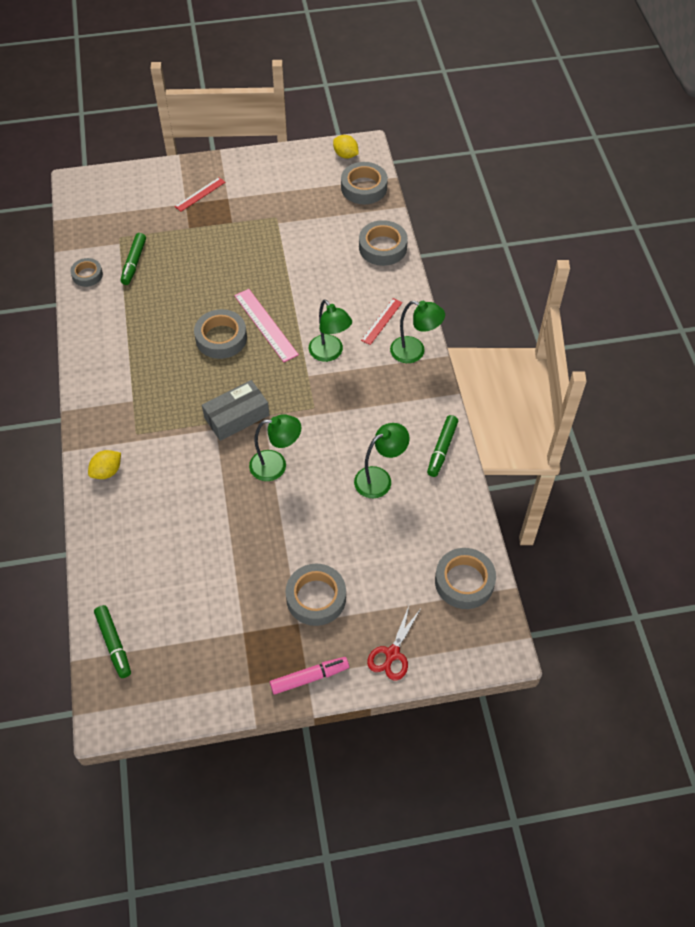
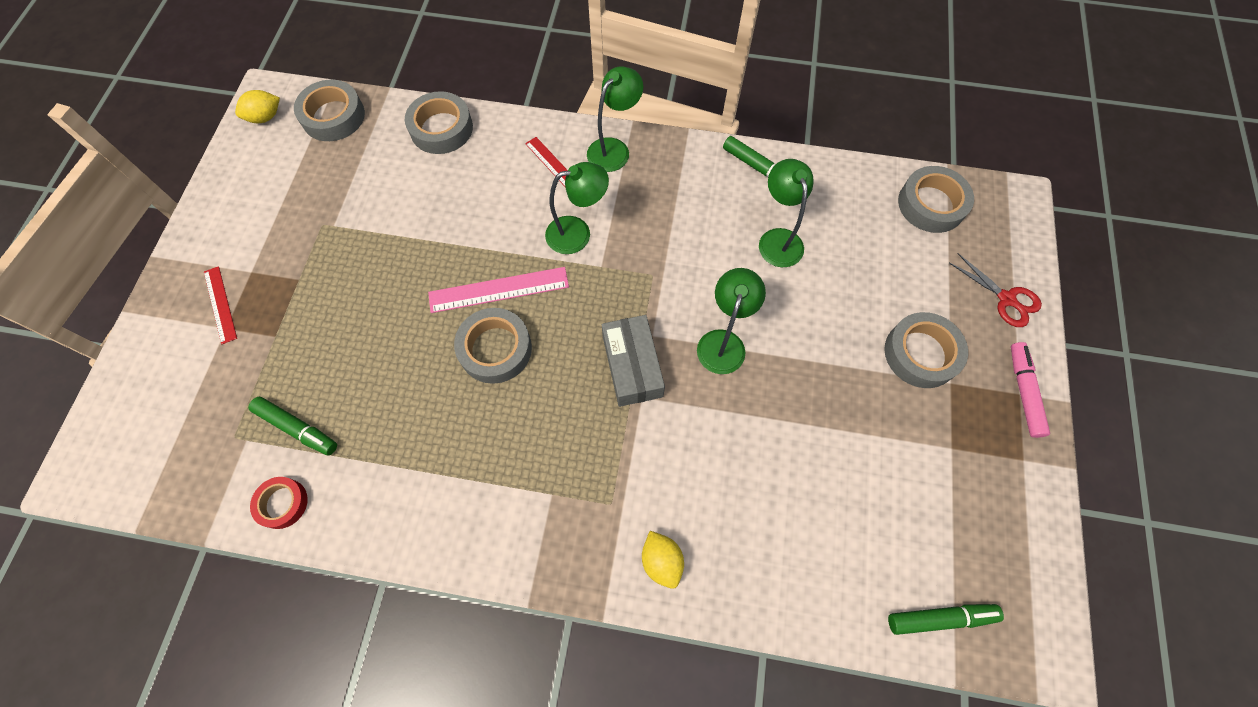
camera: 70 degrees left, 10 degrees up
grey tape [70,258,103,287] -> red tape [250,477,308,529]

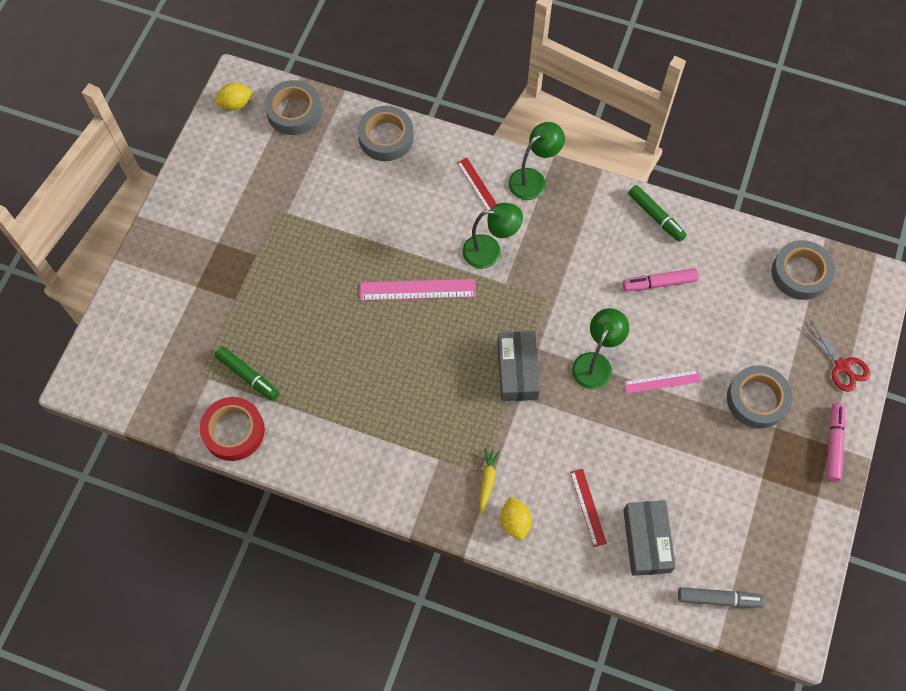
camera: 10 degrees right, 0 degrees up
red ruler [204,266,237,344] -> red ruler moved to [570,469,607,547]
red tape [250,477,308,529] -> red tape [200,397,265,461], size x1.62
grey tape [454,308,532,384] -> none
green lamp [759,159,814,267] -> pink marker [623,268,698,291]
green marker [888,604,1004,635] -> grey marker [678,587,764,608]
none -> yellow carrot [480,448,500,514]
none -> grey box [623,500,676,576]
none -> pink ruler [624,370,701,394]

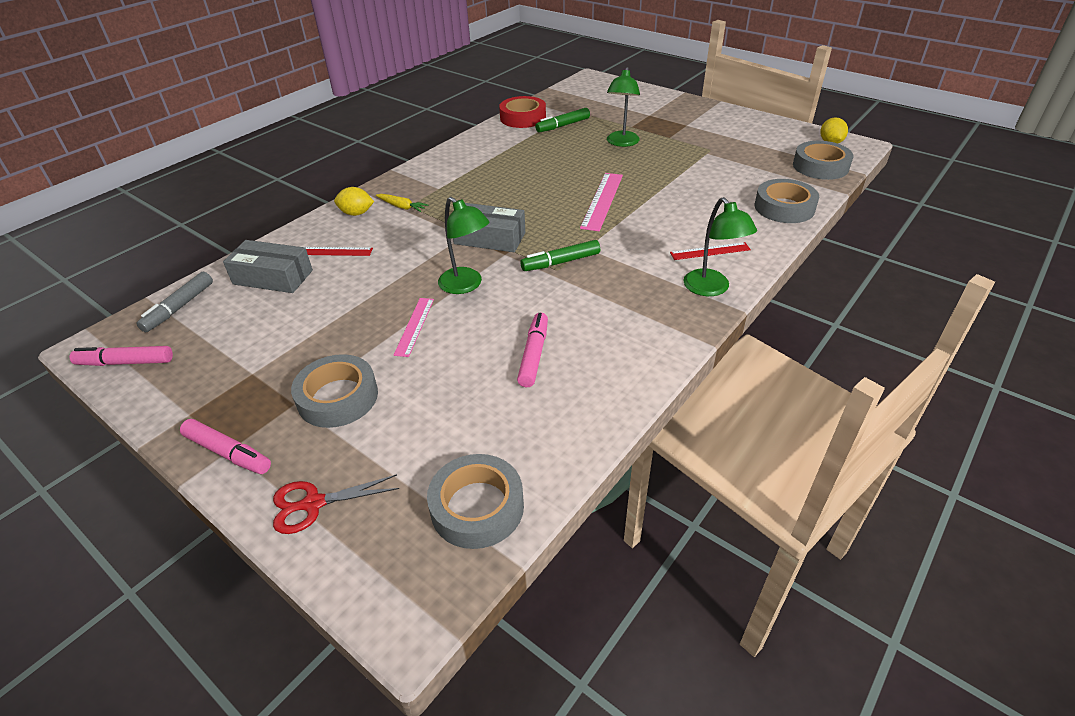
camera: 110 degrees right, 25 degrees down
green lamp [462,203,523,269] -> green lamp moved to [607,67,640,147]
green marker [628,185,687,242] -> green marker moved to [520,240,600,271]
none -> pink marker [69,346,173,366]

